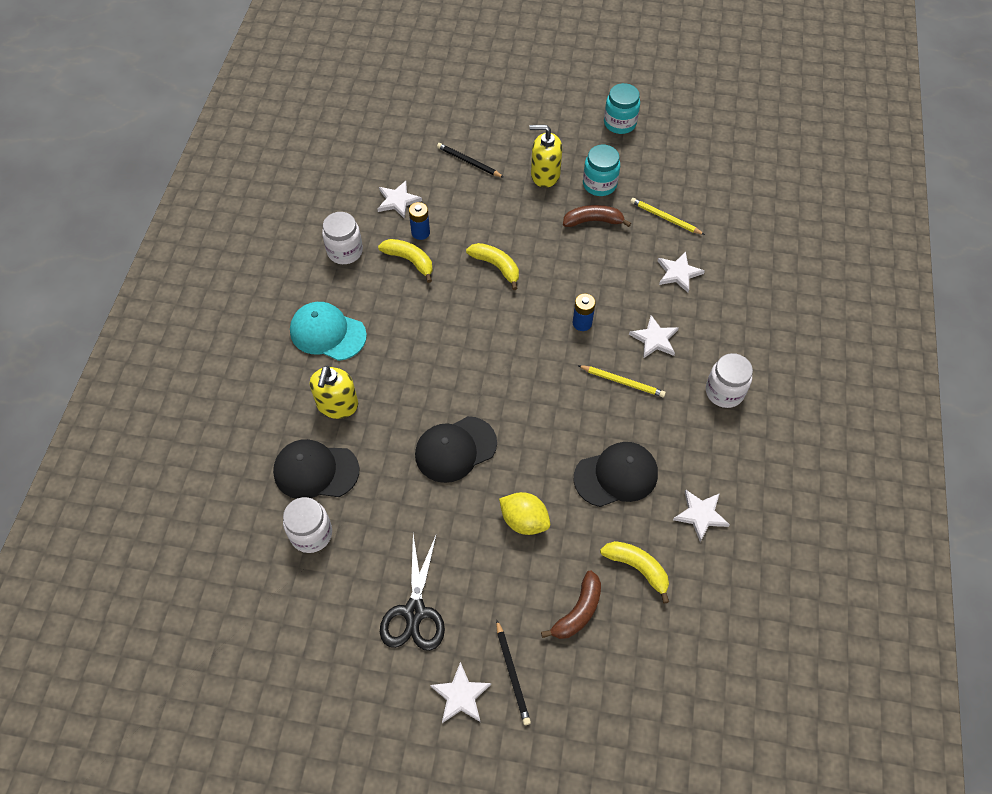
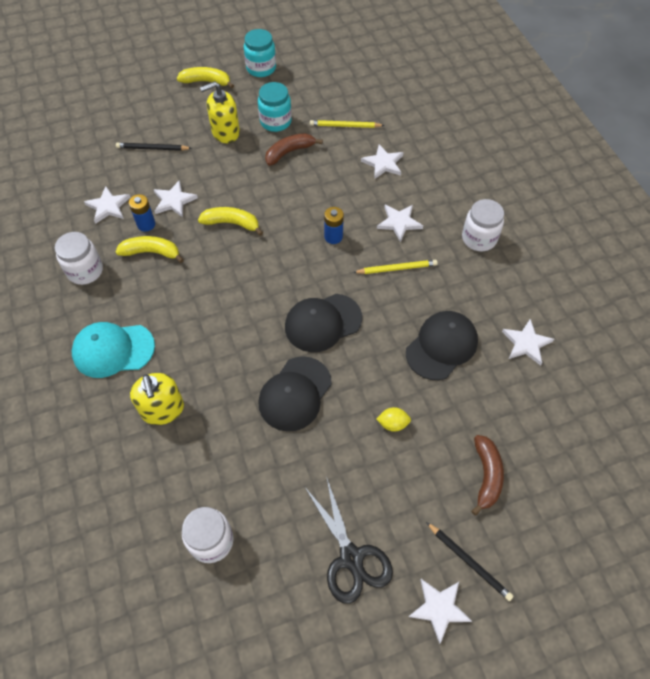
camera: 30 degrees left, 0 degrees up
black cap [273,439,359,499] -> black cap moved to [285,294,362,352]
yellow lemon [499,492,550,535] -> yellow lemon [376,407,411,432], size x0.61
yellow banana [600,541,669,604] -> yellow banana moved to [177,67,234,88]
none -> white star [153,180,198,217]

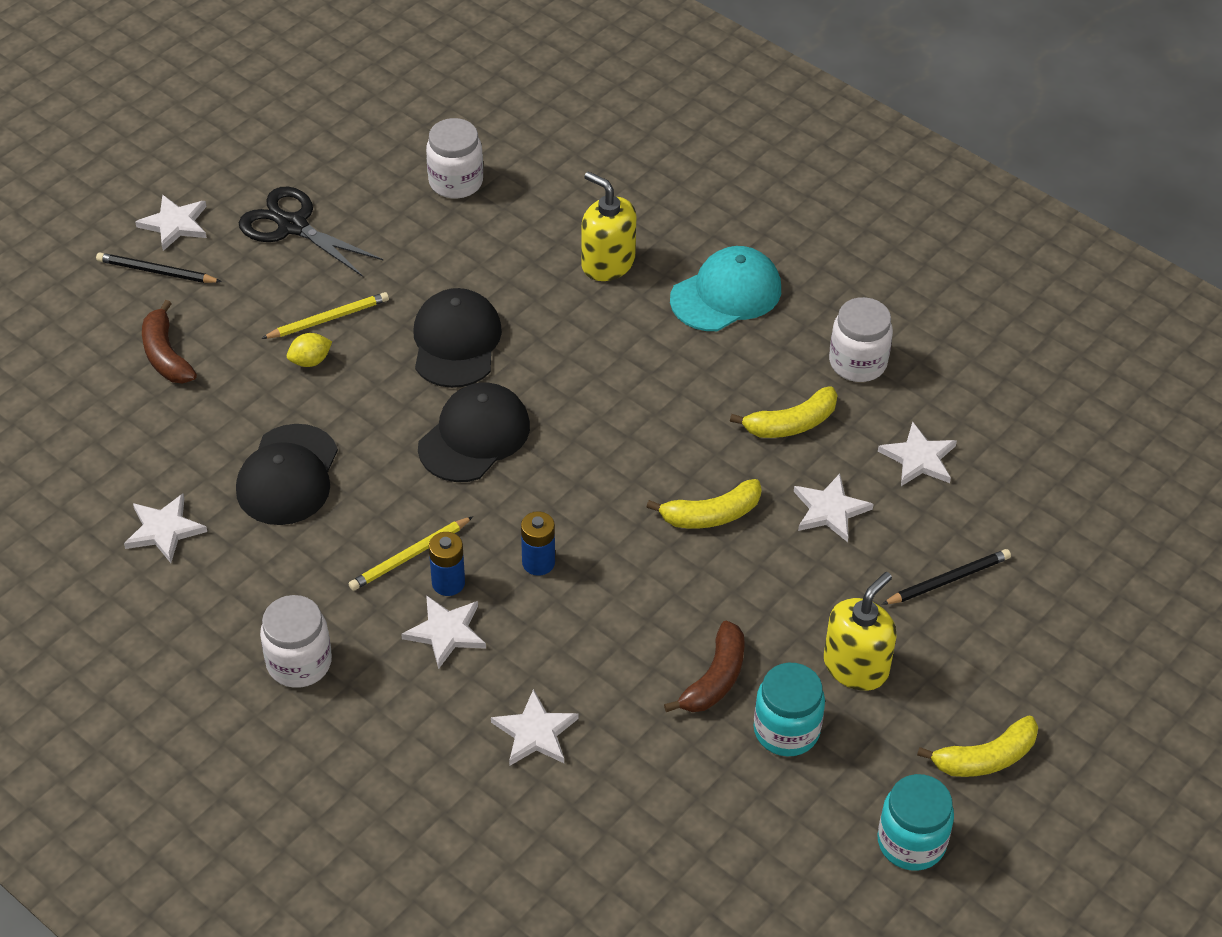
camera: 150 degrees right, 10 degrees down
blue battery [129,194,155,232] -> blue battery moved to [429,532,465,596]
yellow pencil [310,120,385,128] -> yellow pencil moved to [261,292,389,339]

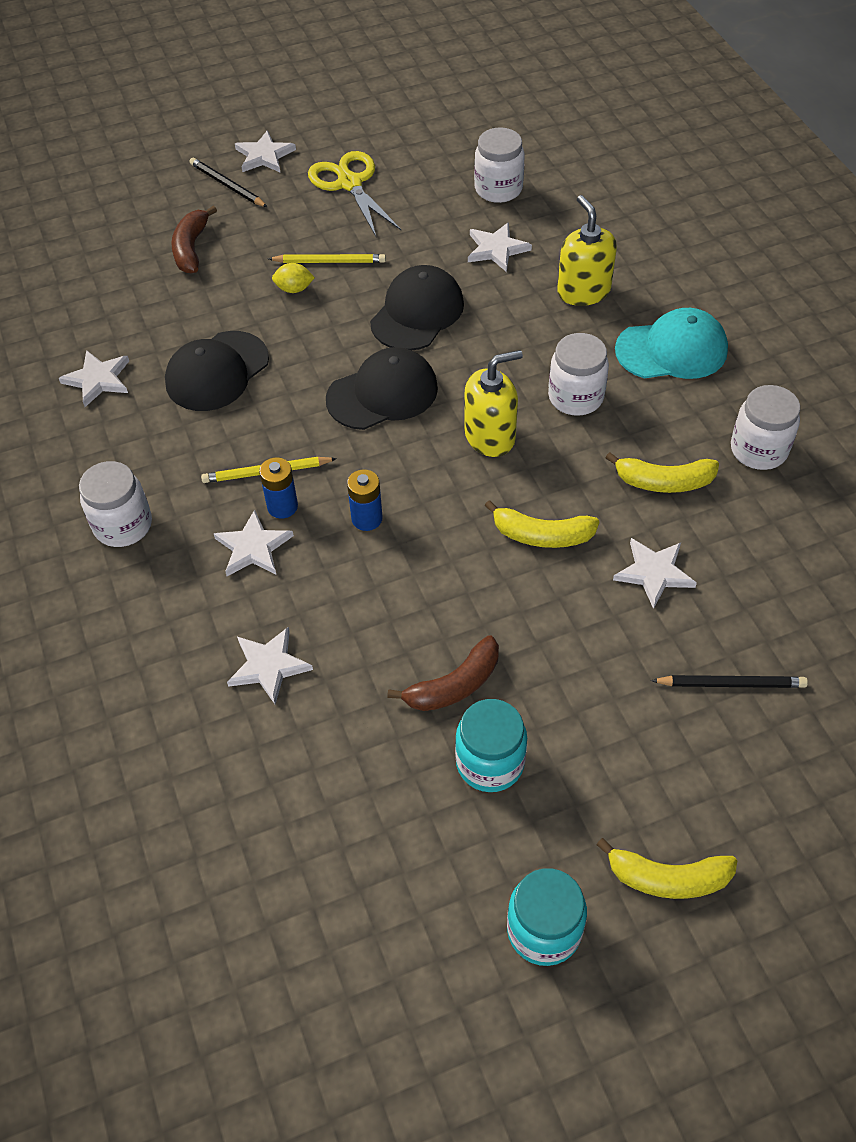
camera: 30 degrees right, 5 degrees up
black scissors [239,187,384,277] -> yellow scissors [308,151,401,236]
yellow soap dispenser [824,572,897,691] -> yellow soap dispenser moved to [464,350,523,457]
white star [878,422,957,486] -> white star moved to [468,222,532,272]
none -> white jar [548,333,609,416]

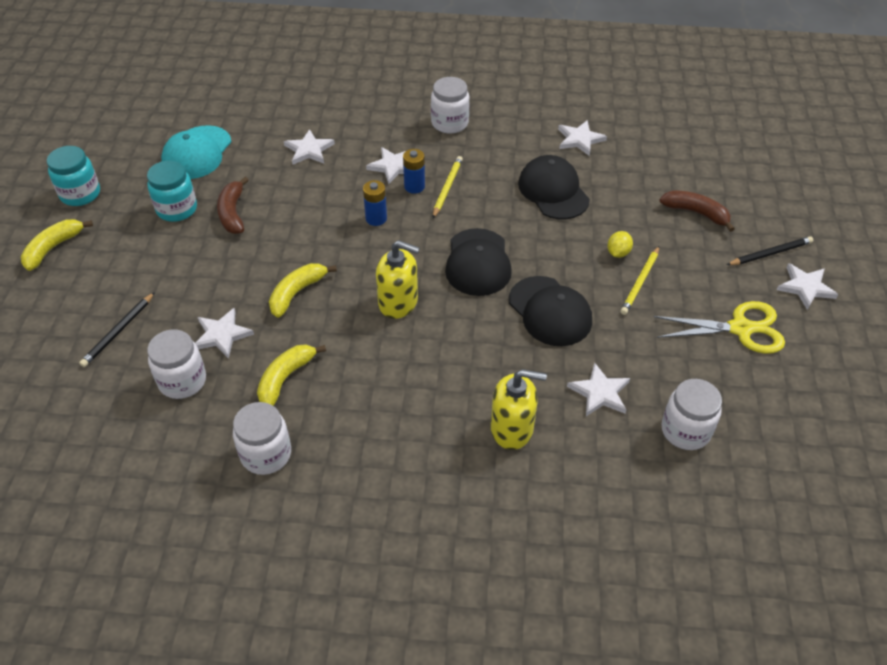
camera: 115 degrees right, 5 degrees down
yellow soap dispenser [464,350,523,457] -> yellow soap dispenser turned 75 degrees counterclockwise [376,240,420,319]
white jar [548,333,609,416] -> white jar moved to [147,330,206,399]
turquoise cap [615,308,728,379] -> turquoise cap moved to [161,125,231,179]

